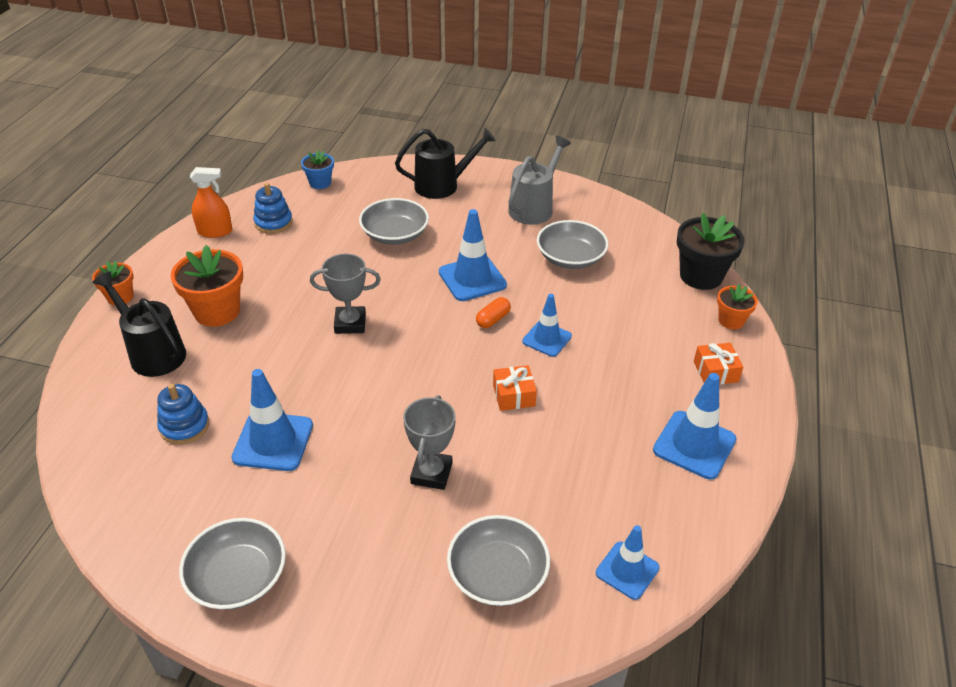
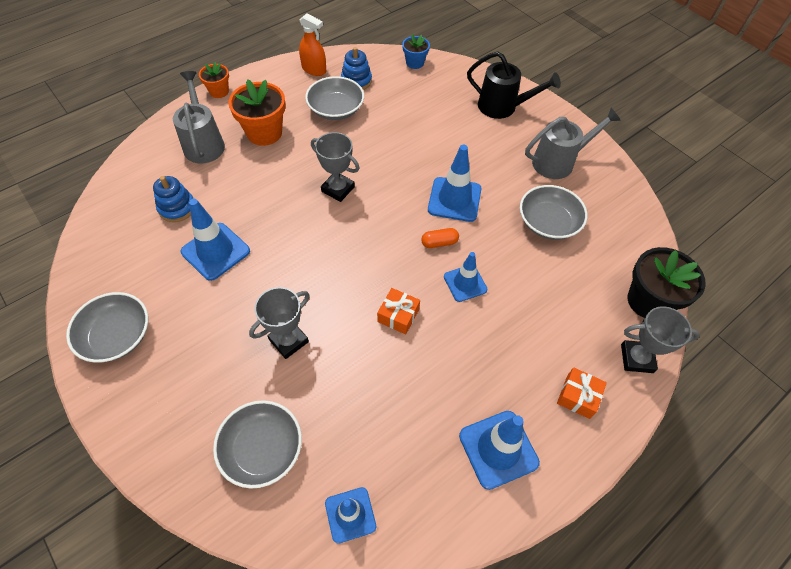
camera: 35 degrees right, 15 degrees up
black watering can [92,271,186,377] -> grey watering can [173,71,225,164]
grey bowl [359,198,429,245] -> grey bowl moved to [305,76,364,120]
orange flower pot [717,284,758,329] -> grey trophy [621,306,700,373]

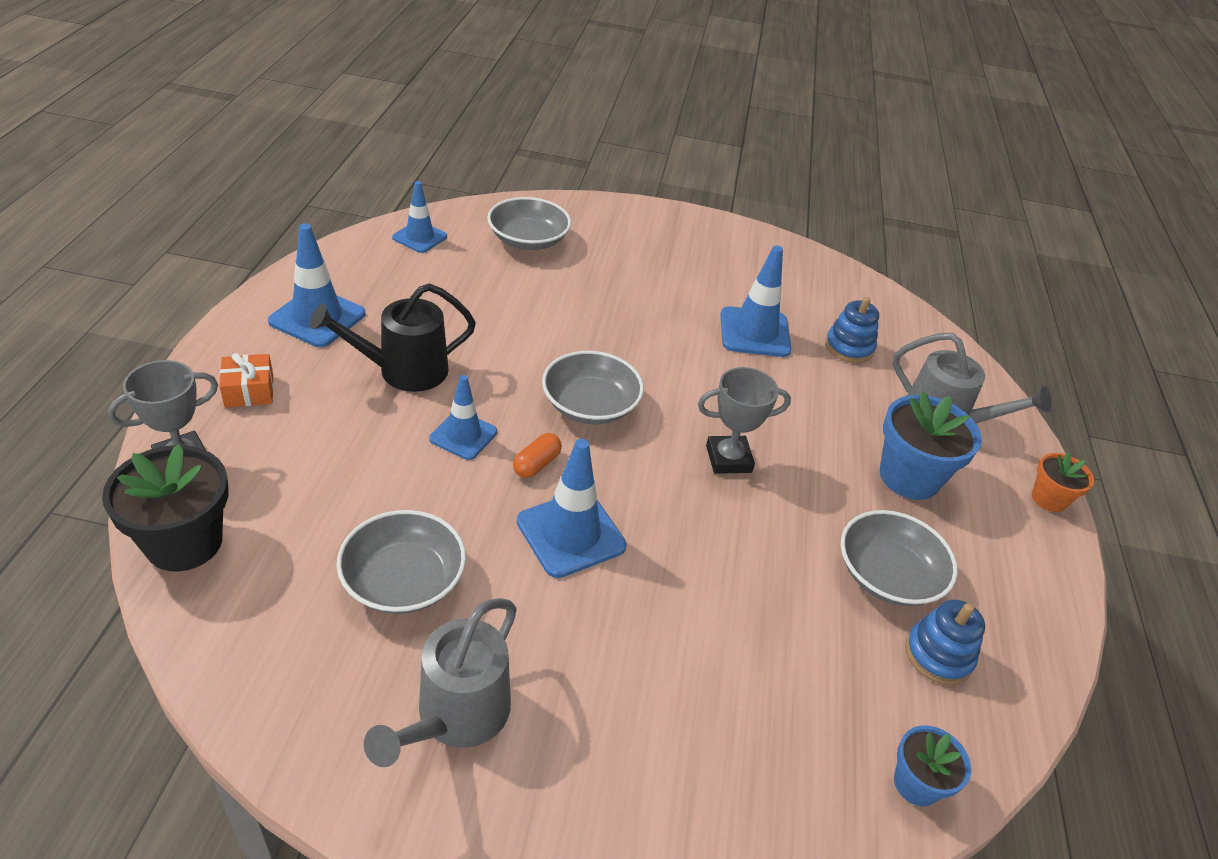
camera: 135 degrees right, 15 degrees down
grey bowl [66,292,148,363] -> grey bowl moved to [542,351,644,424]
orange flower pot [228,79,286,146] -> blue flower pot [880,391,982,500]
grey trophy [249,287,310,359] -> none
orange spray bottle [299,13,326,76] -> none
orange gift [377,288,420,334] -> none
black watering can [467,51,561,119] -> black watering can moved to [310,283,476,392]

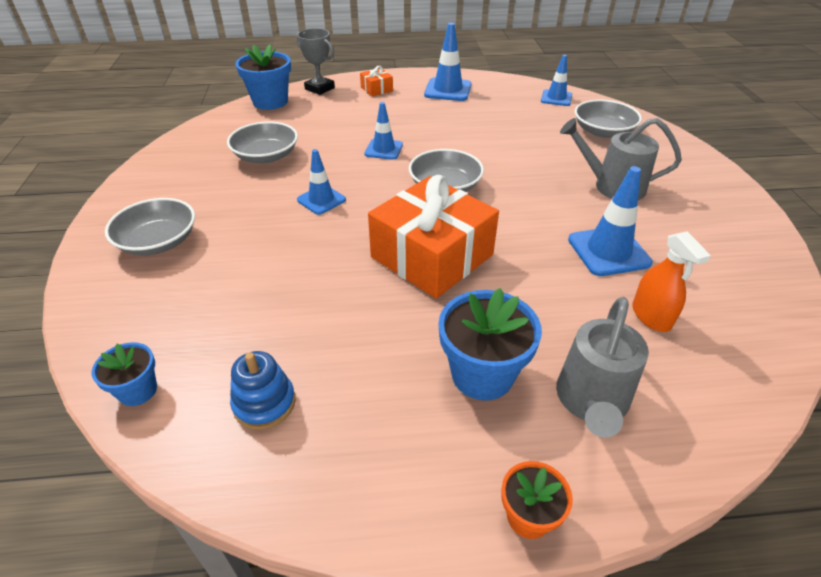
camera: 80 degrees right, 0 degrees up
black flower pot [102,444,229,572] -> blue flower pot [235,44,291,110]
black watering can [310,283,476,392] -> none
grey watering can [364,598,517,767] -> grey watering can moved to [560,118,682,200]
orange capsule [513,433,562,478] -> none
blue traffic cone [517,439,626,578] -> blue traffic cone [297,149,346,215], size x0.65
grey trophy [698,367,791,474] -> orange gift [368,175,499,299]
blue stacking toy [825,297,879,363] -> orange spray bottle [632,231,711,332]
grey bowl [841,510,958,606] -> grey bowl moved to [105,198,195,256]

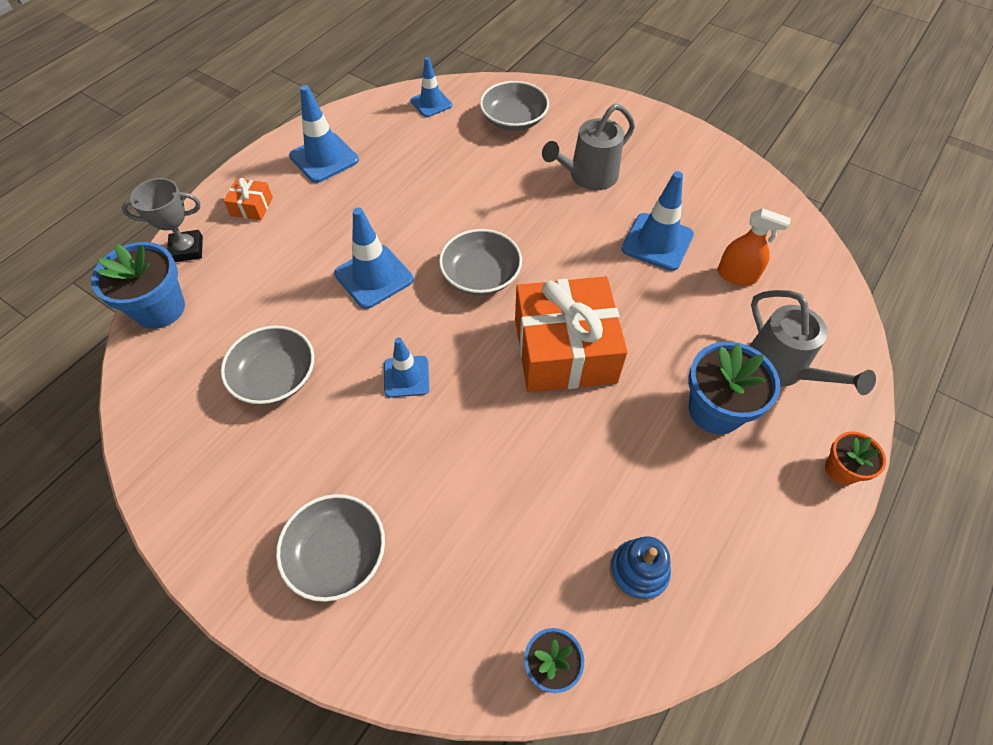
camera: 50 degrees left, 15 degrees up
blue traffic cone [365,102,403,160] -> blue traffic cone [334,208,413,309], size x1.53

